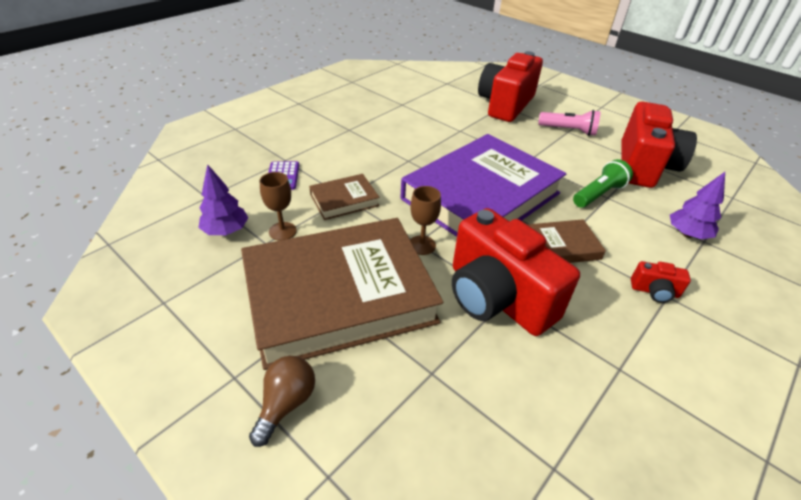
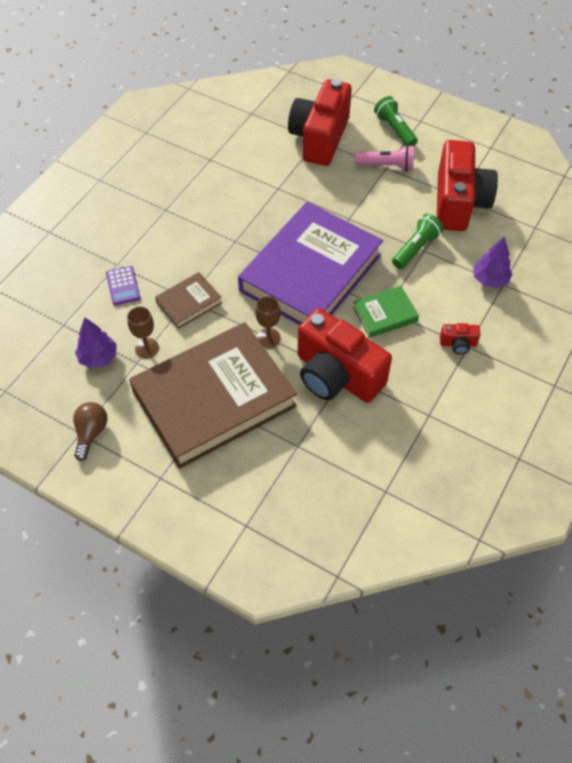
camera: 10 degrees left, 15 degrees up
brown light bulb [249,356,315,447] -> brown light bulb moved to [73,402,108,461]
brown book [527,219,606,263] -> green book [353,286,419,338]
none -> green flashlight [374,96,418,146]

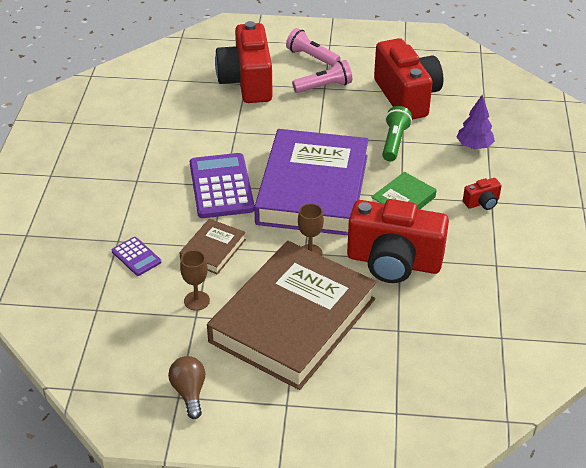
camera: 25 degrees left, 15 degrees down
purple tree [75,318,117,369] -> none
green flashlight [374,96,418,146] -> pink flashlight [286,28,341,67]
none -> purple calculator [190,153,254,218]

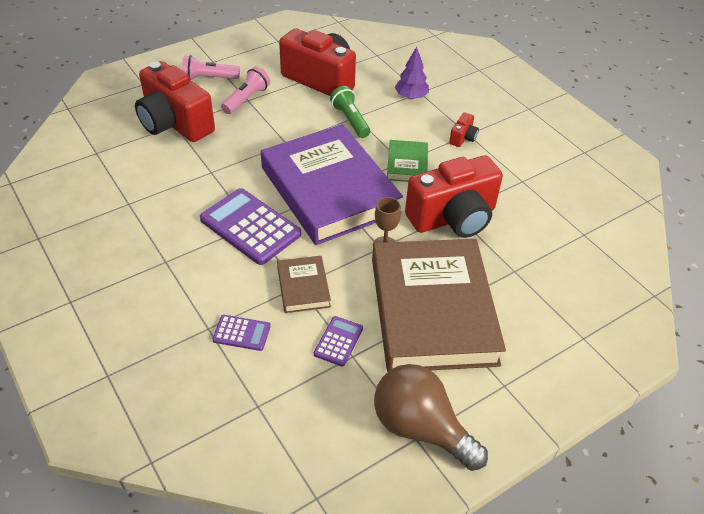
camera: 40 degrees left, 5 degrees up
brown light bulb [168,356,205,419] -> brown light bulb [374,364,488,471], size x1.83
brown goblet [180,250,210,311] -> purple calculator [314,316,363,366]

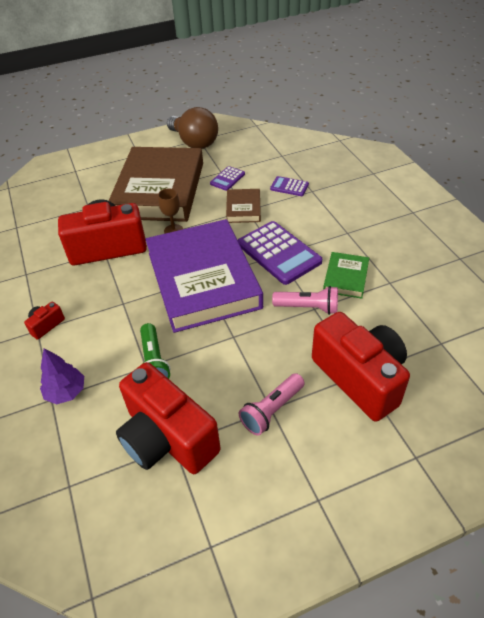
camera: 165 degrees left, 0 degrees up
pink flashlight [182,55,240,80] -> pink flashlight moved to [272,286,338,315]
green book [387,140,428,182] -> green book moved to [323,252,369,299]

